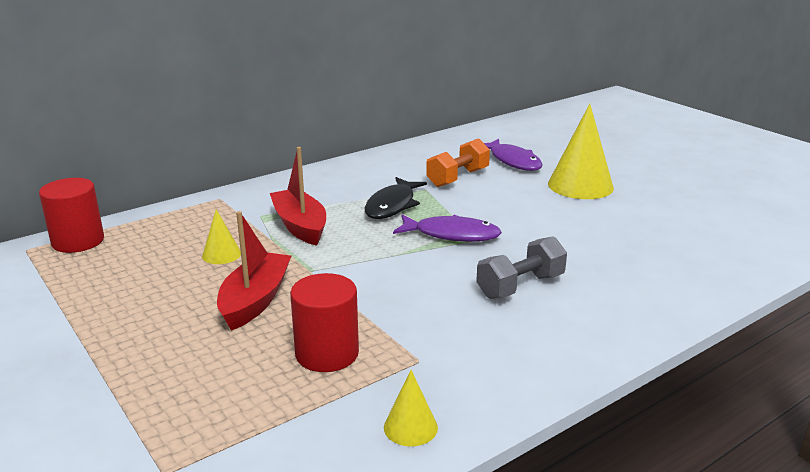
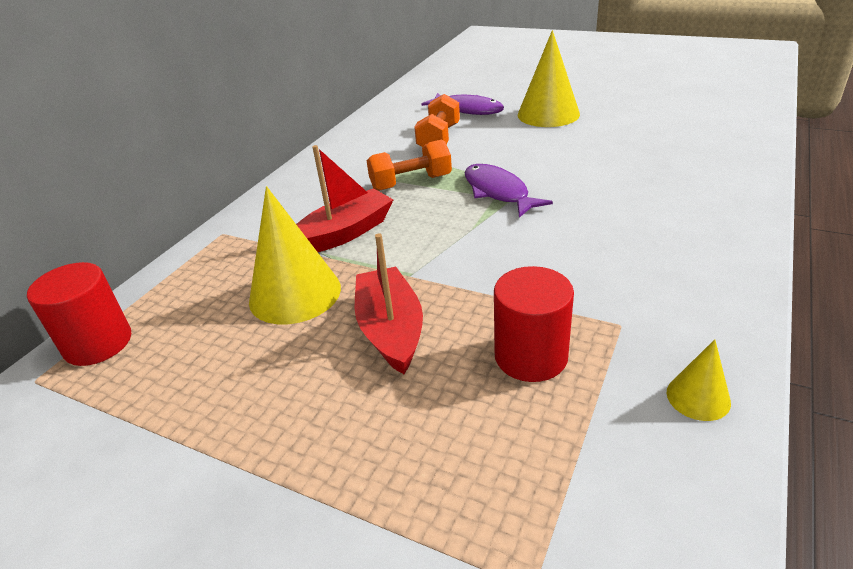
camera: 25 degrees left, 10 degrees up
yellow cone [202,209,241,264] -> yellow cone [249,186,341,324], size x2.00
red boat [270,147,326,246] -> red boat turned 105 degrees clockwise [296,145,394,252]
black fish [365,177,427,219] -> orange dumbbell [366,140,452,191]
purple fish [393,215,502,242] -> purple fish turned 105 degrees counterclockwise [465,164,553,218]
grey dumbbell [476,236,567,299] -> none

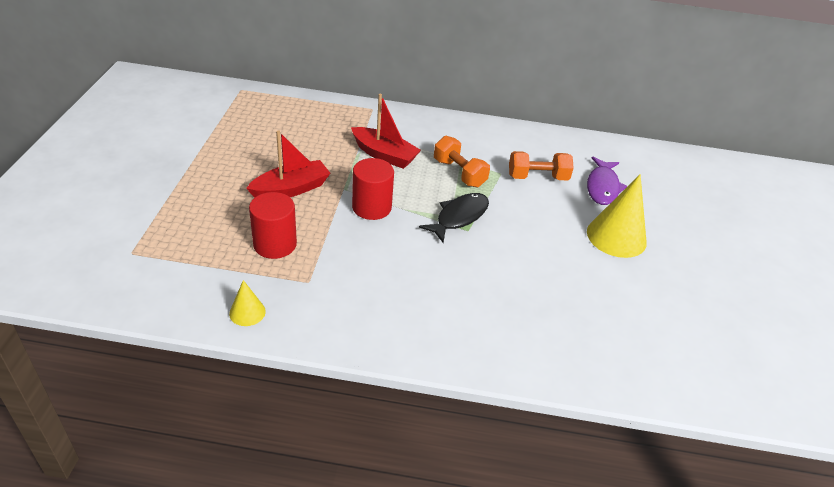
camera: 65 degrees right, 5 degrees up
red cylinder [27,262,131,366] -> red cylinder moved to [352,158,394,220]
yellow cone [249,186,341,324] -> none
purple fish [465,164,553,218] -> black fish [419,193,489,243]

